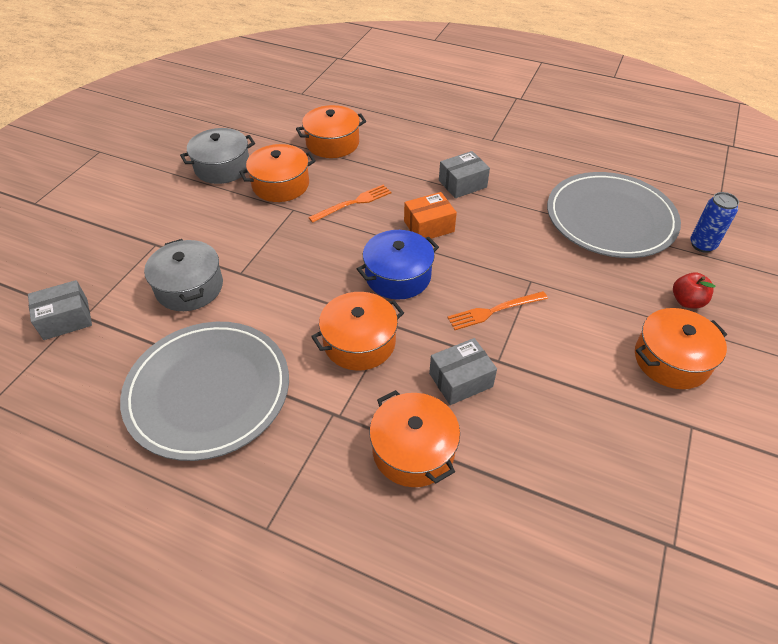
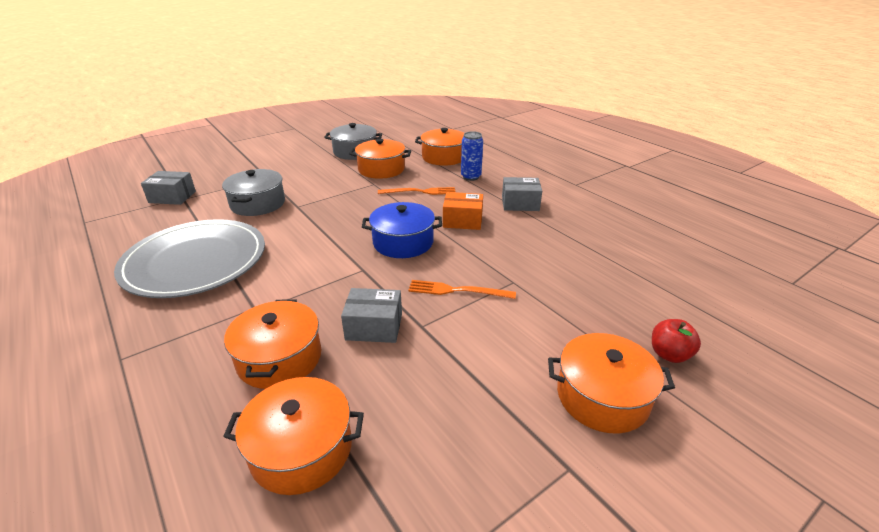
camera: 30 degrees right, 15 degrees down
orange pot [311,292,404,371] -> orange pot moved to [223,377,364,495]
grey plate [547,172,681,258] -> none
blue can [690,192,739,253] -> blue can moved to [461,131,483,181]

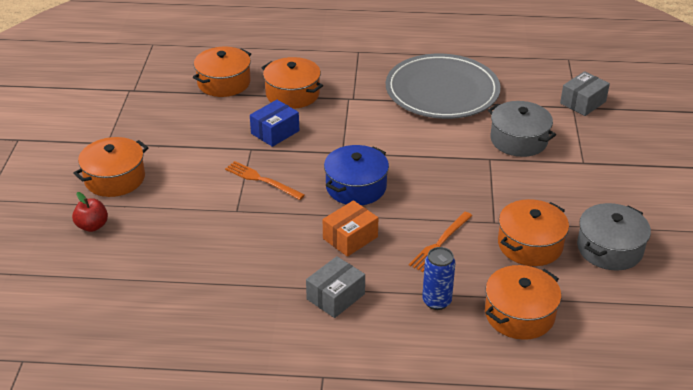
camera: 130 degrees right, 5 degrees up
grey box [341,288,402,343] -> blue box [250,100,299,147]
orange fork [408,280,516,299] -> orange fork turned 105 degrees counterclockwise [225,161,305,200]

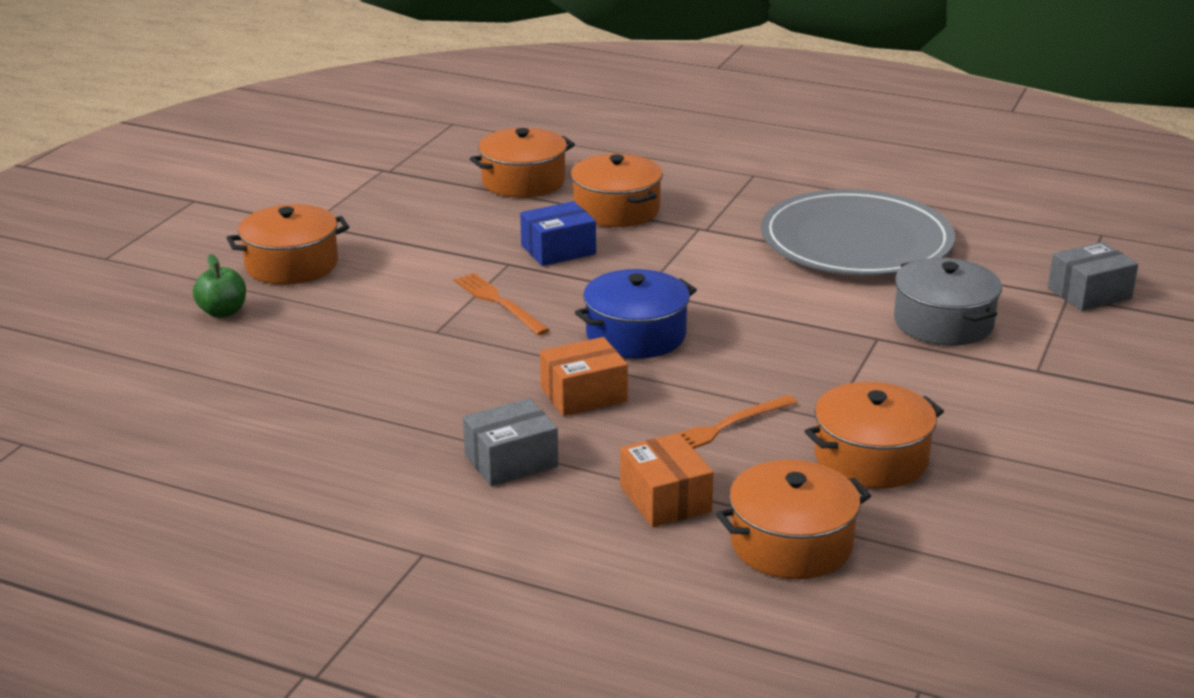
camera: 20 degrees right, 10 degrees down
red apple [72,192,108,232] -> green apple [193,254,246,318]
blue can [422,247,456,310] -> orange box [620,433,713,527]
grey pot [577,203,651,270] -> none

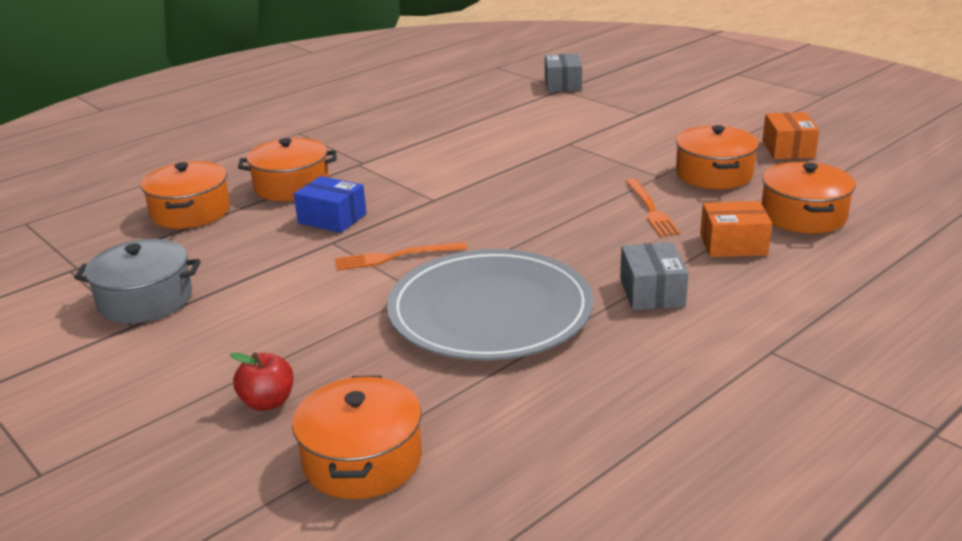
camera: 65 degrees left, 0 degrees up
green apple [193,254,246,318] -> red apple [230,352,293,411]
orange pot [227,204,349,285] -> orange pot moved to [292,375,422,499]
blue box [520,201,596,266] -> blue box turned 60 degrees counterclockwise [294,176,367,233]
orange box [540,337,628,416] -> orange box moved to [762,112,819,159]
blue pot [575,269,697,359] -> none
grey plate [761,189,955,276] -> grey plate moved to [387,249,593,361]
grey pot [894,258,1002,346] -> grey pot moved to [74,239,201,324]

